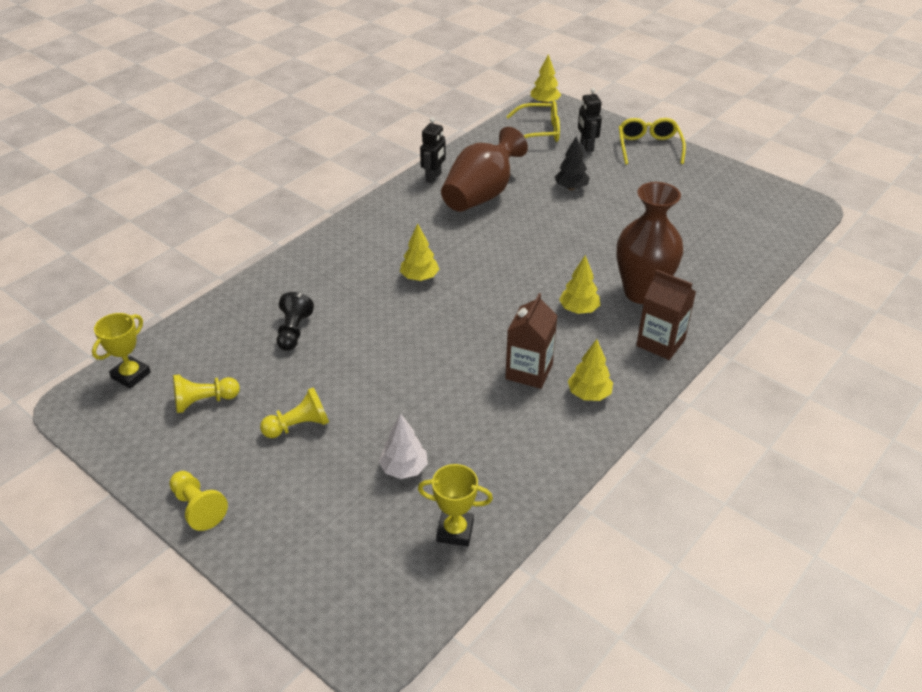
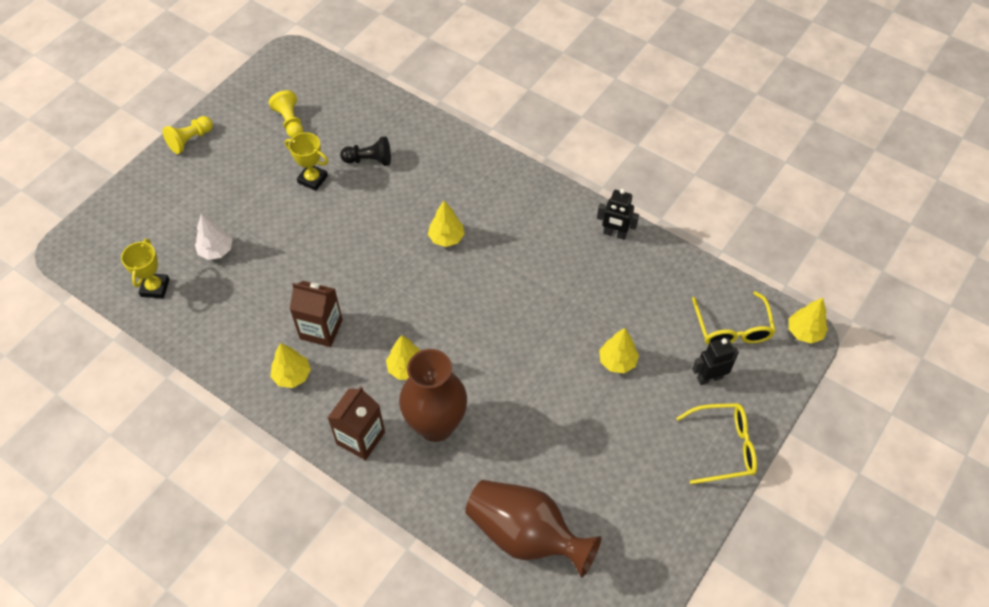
camera: 85 degrees right, 15 degrees up
yellow trophy [92,313,151,389] -> yellow trophy moved to [285,132,328,191]
yellow pawn [260,387,329,438] -> none
brown vase [441,127,528,212] -> brown vase moved to [465,480,601,578]
black tree [555,136,590,190] -> yellow tree [599,328,639,373]

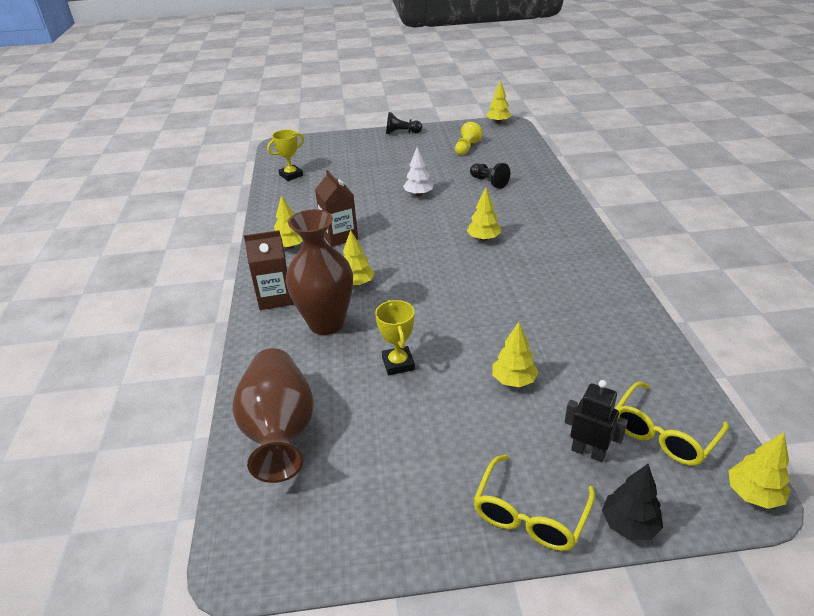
camera: 50 degrees right, 20 degrees down
yellow pawn [162,116,213,154] -> black pawn [386,112,422,134]
white tree [195,214,232,260] -> white tree moved to [403,147,434,196]
yellow trophy [285,132,328,191] -> yellow trophy moved to [375,300,415,375]
black robot [597,189,639,240] -> none
yellow glasses [676,403,757,484] -> yellow glasses turned 75 degrees clockwise [474,455,595,551]
none -> yellow tree [486,80,511,124]
none -> black tree [602,464,663,540]

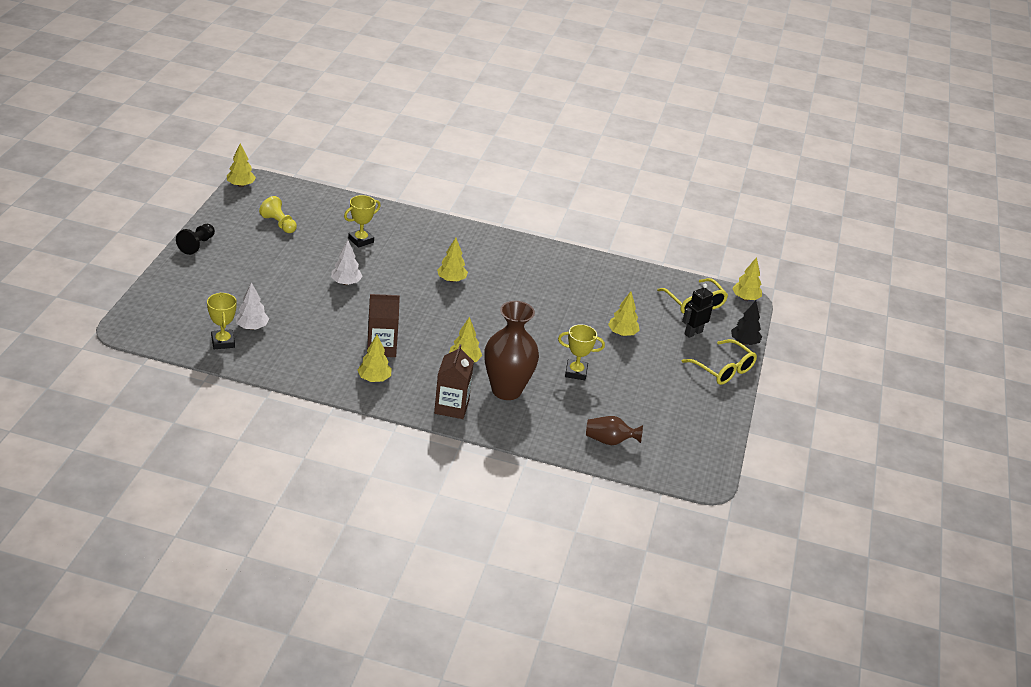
camera: 75 degrees left, 0 degrees up
brown vase [232,348,314,483] -> brown vase [586,416,643,445], size x0.53
black pawn [470,163,510,189] -> yellow trophy [344,195,381,248]
none -> white tree [236,282,269,330]

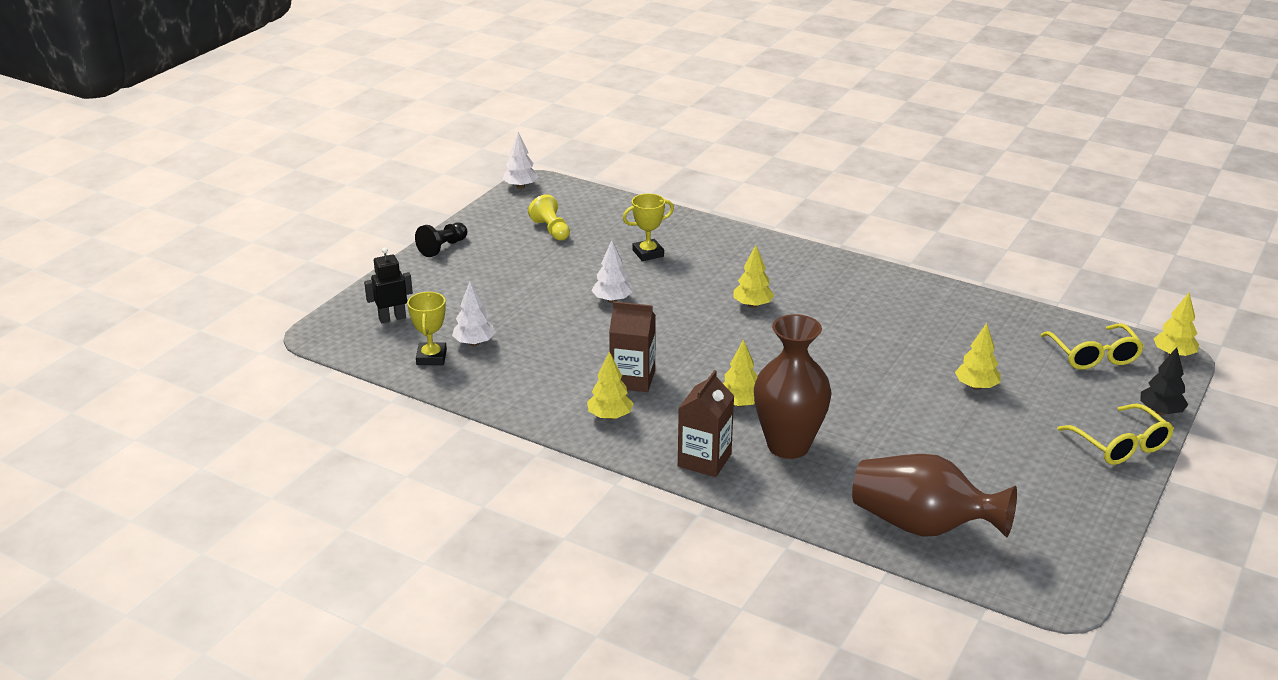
camera: 20 degrees right, 5 degrees down
yellow tree [227,143,256,187] -> white tree [503,132,539,189]
yellow trophy [558,324,605,380] -> none
brown vase [586,416,643,445] -> brown vase [852,454,1017,537], size x1.89
black robot [682,284,713,338] -> black robot moved to [364,247,413,323]

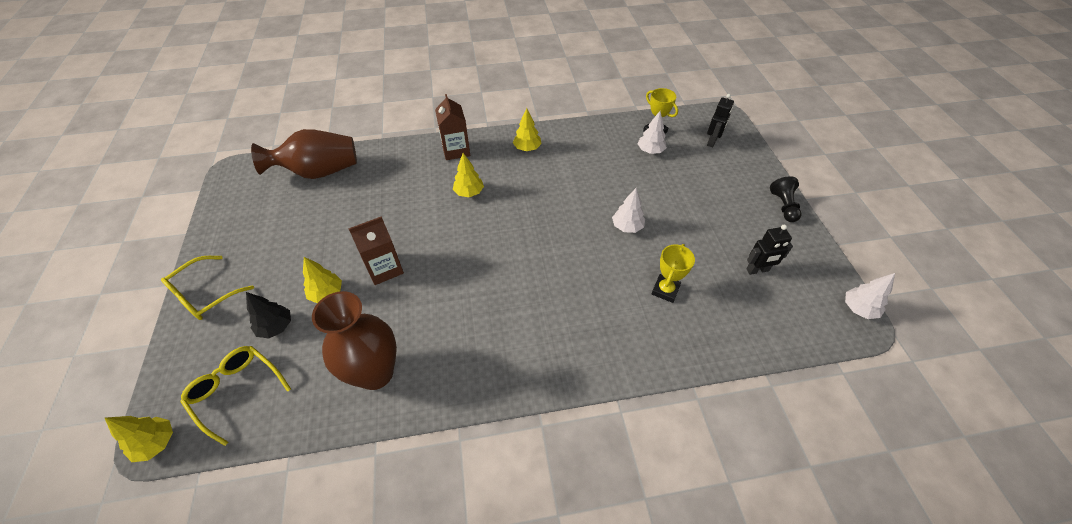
camera: 140 degrees right, 20 degrees up
yellow pawn [528,194,570,241] -> black robot [746,225,793,275]
brown carton [609,301,656,392] -> brown carton moved to [349,216,404,285]
yellow tree [733,245,775,308] -> none
brown vase [754,314,832,459] -> brown vase moved to [312,291,397,390]
yellow glasses [1057,403,1174,465] -> yellow glasses turned 75 degrees counterclockwise [161,256,254,320]
black tree [1140,347,1188,415] -> black tree moved to [246,292,291,338]

